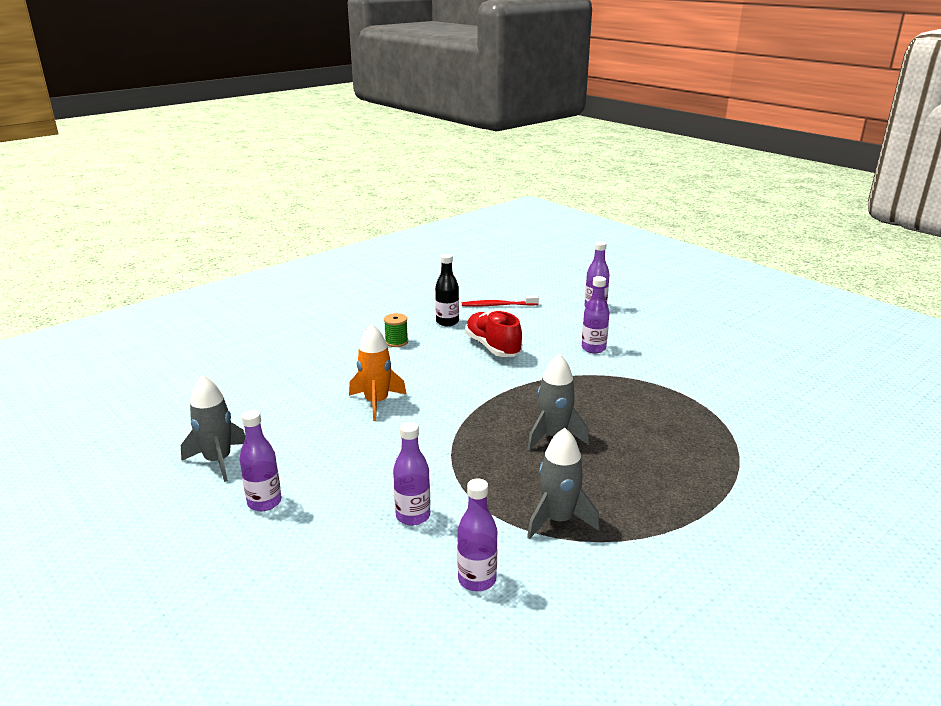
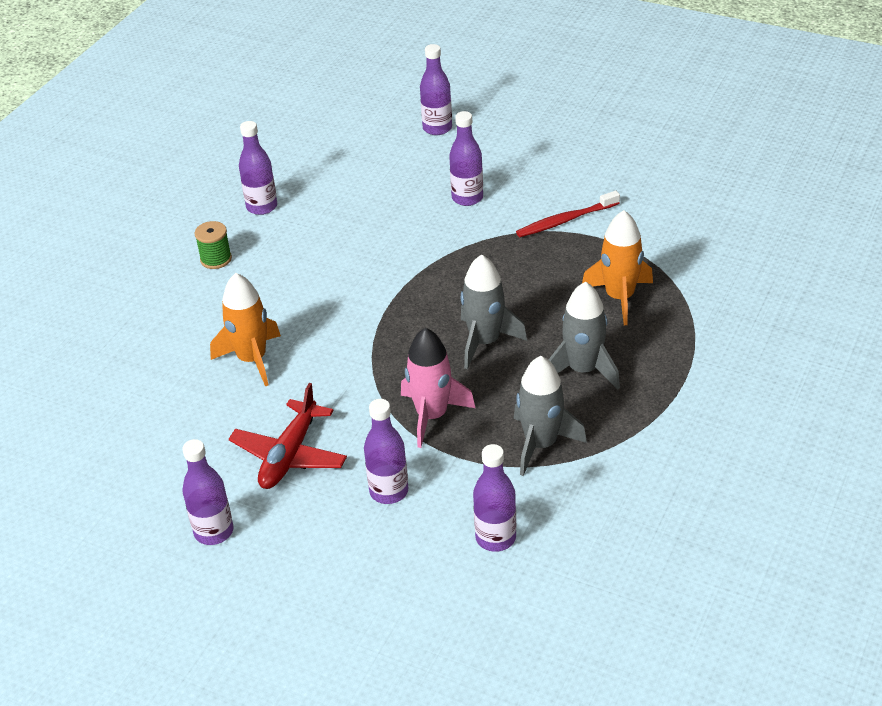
camera: 20 degrees left, 15 degrees up
grey rocket [181,375,245,482] -> grey rocket moved to [548,281,620,389]
black bottle [435,254,459,326] -> purple bottle [239,121,277,215]
red toothbrush [462,295,539,307] -> red toothbrush moved to [516,191,620,237]
red shoe [465,311,522,357] -> none
none -> red plane [229,383,347,489]
none -> pink rocket [401,328,475,448]
none -> orange rocket [582,210,653,325]

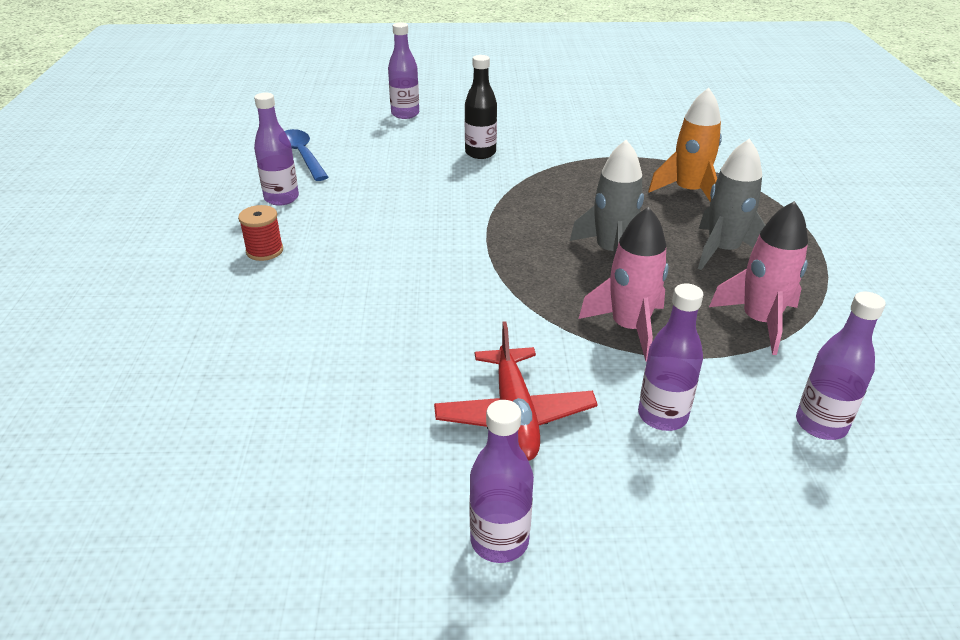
camera: 30 degrees left, 5 degrees down
green spool [195,221,232,269] -> red spool [238,205,283,261]
orange rocket [210,273,281,386] -> none
purple bottle [449,111,483,206] -> black bottle [465,55,497,159]
grey rocket [514,356,587,476] -> pink rocket [709,201,808,355]
red toothbrush [516,191,620,237] -> none
none -> blue spoon [285,129,328,181]

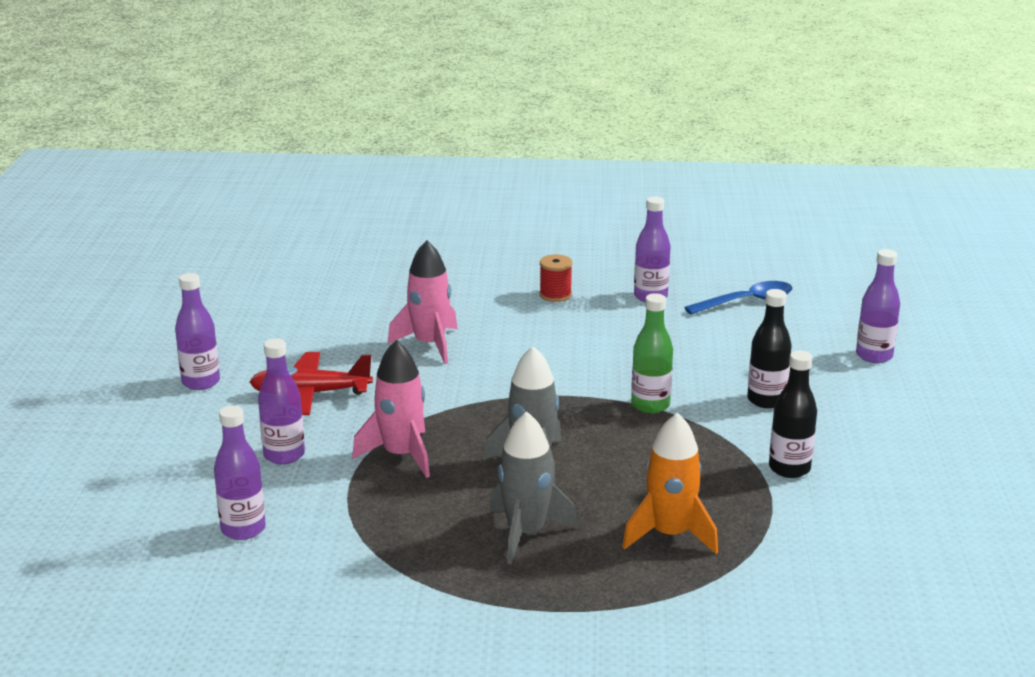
camera: 95 degrees right, 10 degrees down
pink rocket [709,201,808,355] -> pink rocket moved to [387,240,457,364]
none -> green bottle [631,293,673,413]
none -> black bottle [769,350,817,478]

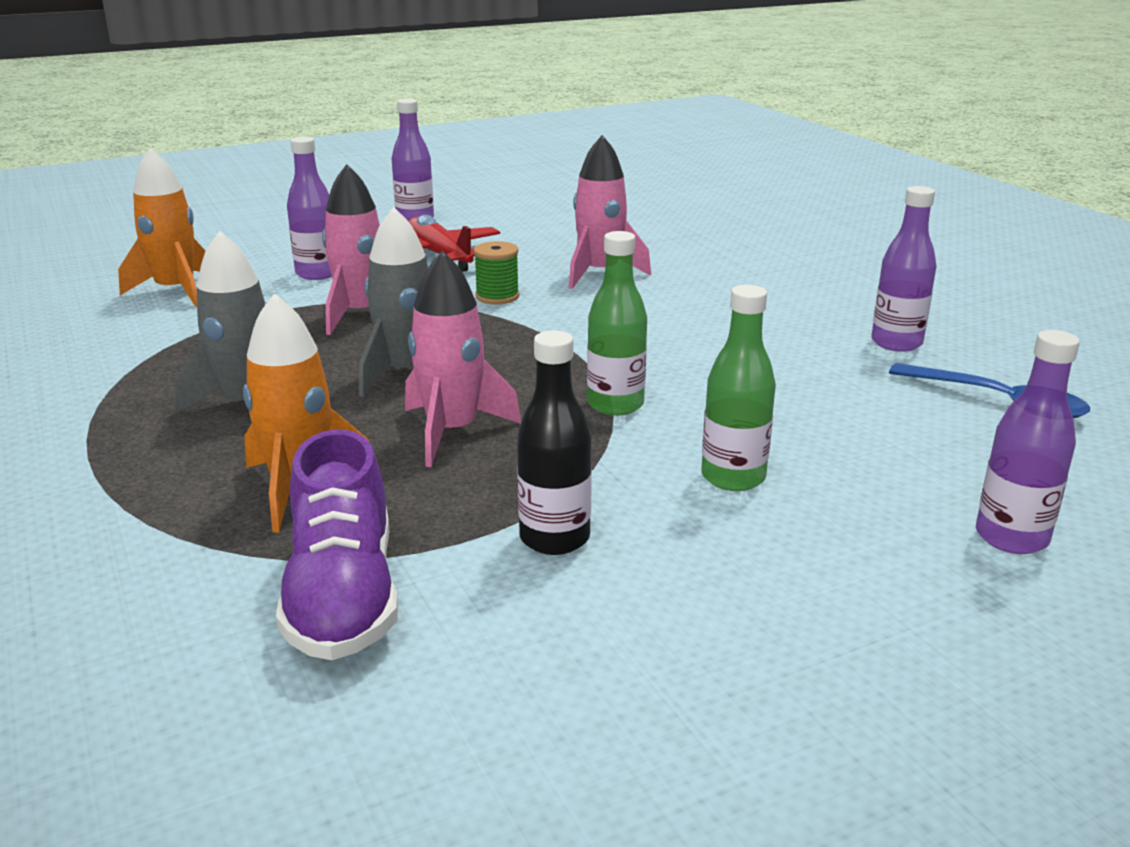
camera: 60 degrees right, 0 degrees up
purple bottle [214,405,266,540] -> orange rocket [118,148,205,307]
red spool [539,254,573,302] -> none
black bottle [747,289,792,408] -> green bottle [701,285,776,491]
none -> purple shoe [276,429,398,660]
none -> pink rocket [405,251,521,467]
none -> green spool [474,241,519,304]

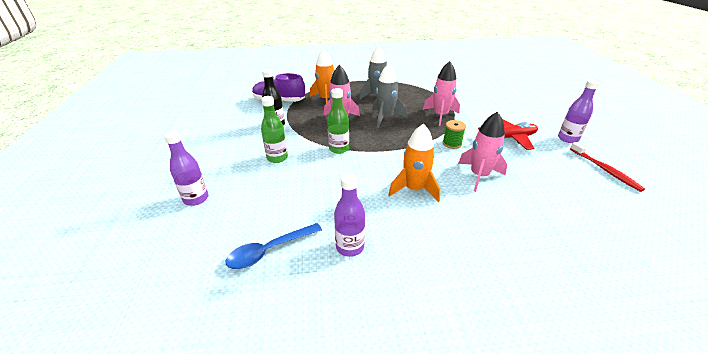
camera: 110 degrees right, 10 degrees up
orange rocket [118,148,205,307] -> orange rocket moved to [388,123,440,202]
purple bottle [287,137,332,280] -> none
none -> red toothbrush [570,142,645,192]

